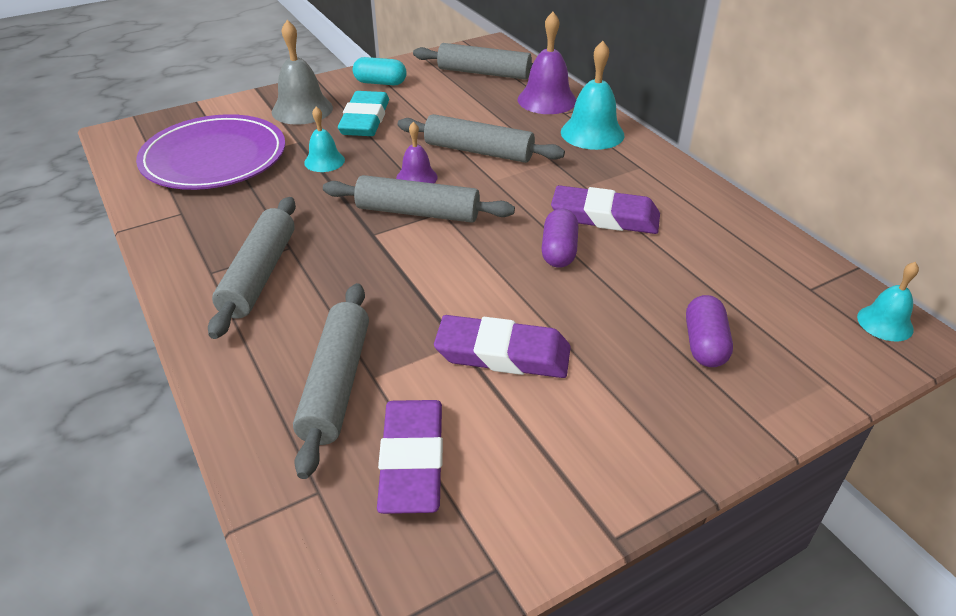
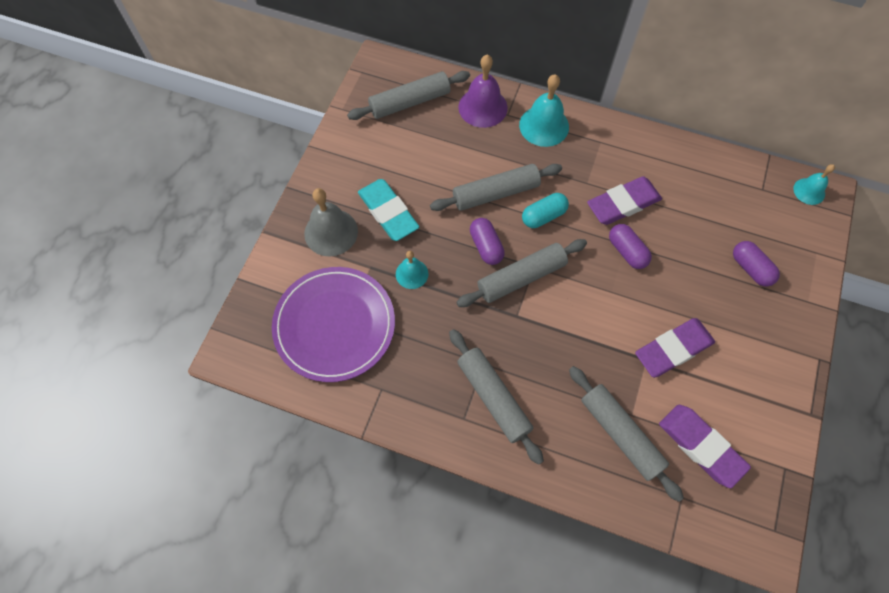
camera: 40 degrees left, 25 degrees up
turquoise capsule [353,57,407,85] -> turquoise capsule moved to [522,193,569,228]
purple bell [396,122,438,183] -> purple capsule [470,218,505,265]

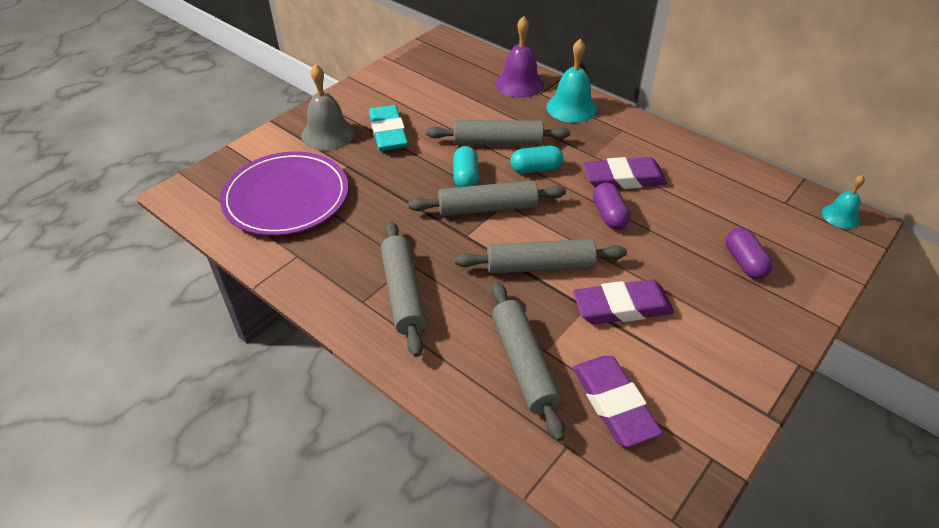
camera: 20 degrees right, 20 degrees down
grey rolling pin [347,71,470,120] -> grey rolling pin moved to [455,239,627,274]
turquoise bell [396,251,428,289] -> none
purple capsule [470,218,505,265] -> turquoise capsule [453,146,479,187]

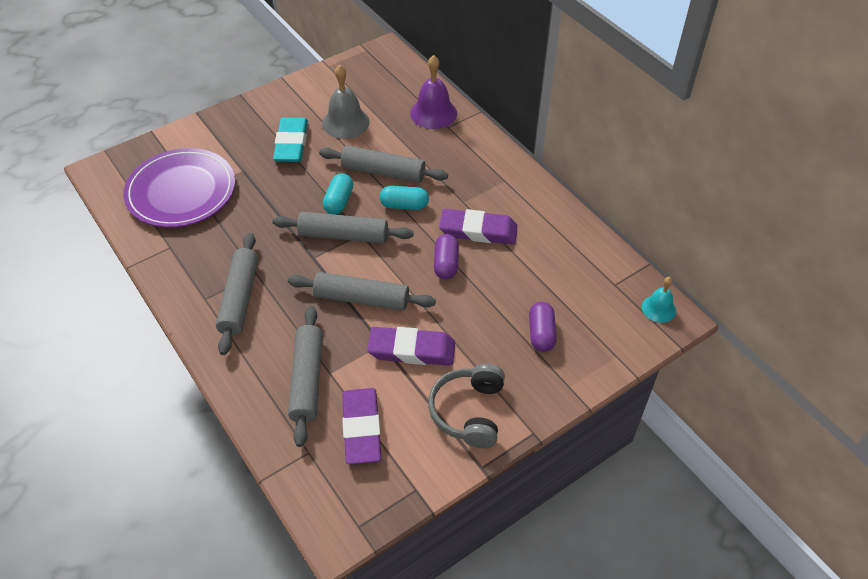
camera: 15 degrees right, 5 degrees up
grey bell [301,64,355,151] -> grey bell moved to [322,65,370,139]
turquoise bell [546,38,597,123] -> none
none -> grey headphones [428,364,505,448]

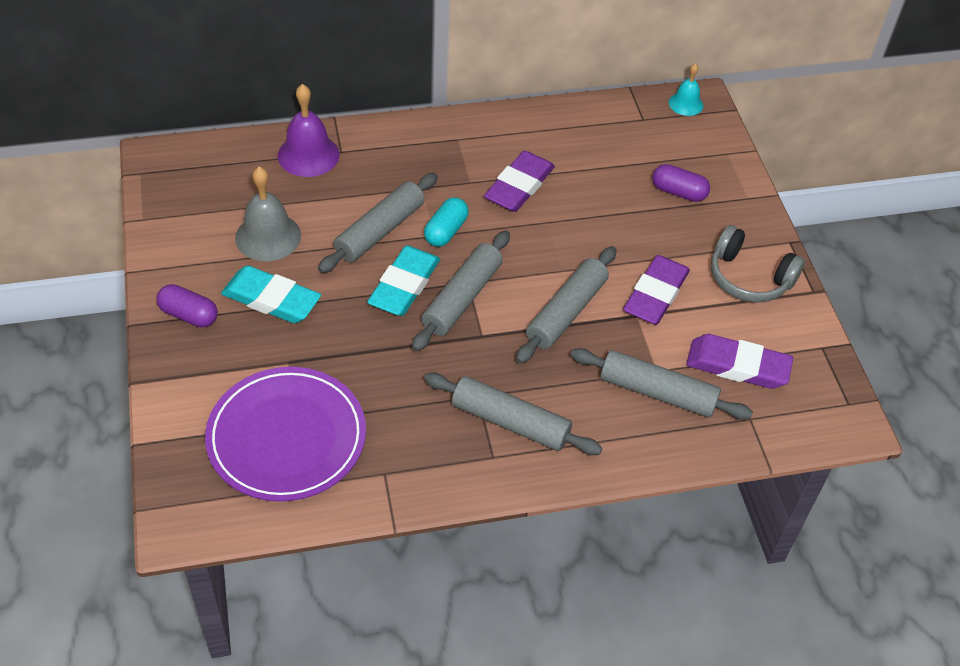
camera: 70 degrees left, 0 degrees up
turquoise capsule [323,173,353,215] -> turquoise eraser [367,245,440,316]
purple capsule [434,234,459,280] -> purple capsule moved to [156,284,218,328]

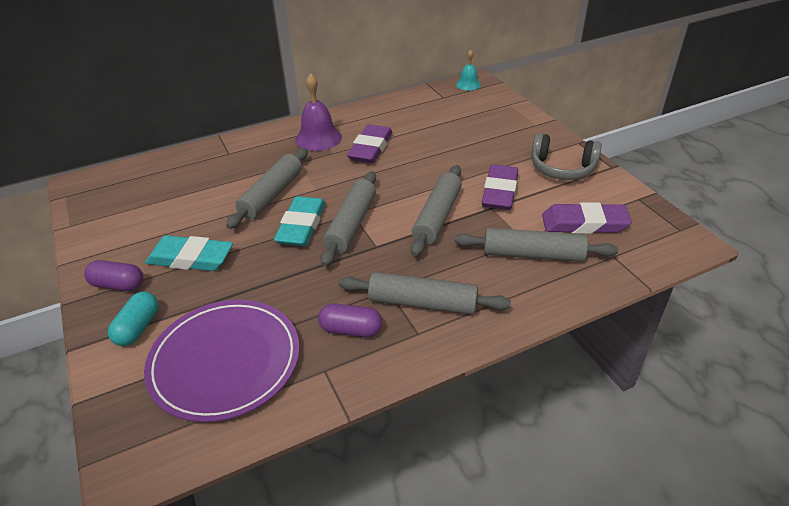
camera: 10 degrees left, 10 degrees down
grey bell [235,167,301,261] -> none
purple bell [278,84,340,177] -> purple bell moved to [295,73,342,151]
turquoise capsule [424,197,469,247] -> turquoise capsule moved to [108,292,158,346]
purple capsule [652,164,710,202] -> purple capsule moved to [318,304,382,337]

